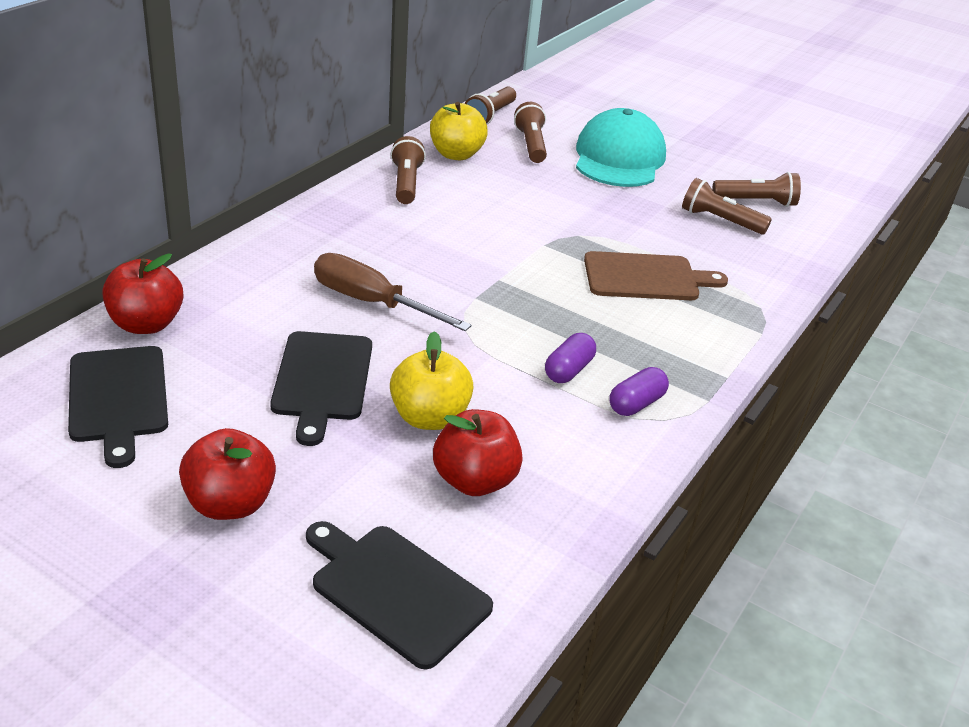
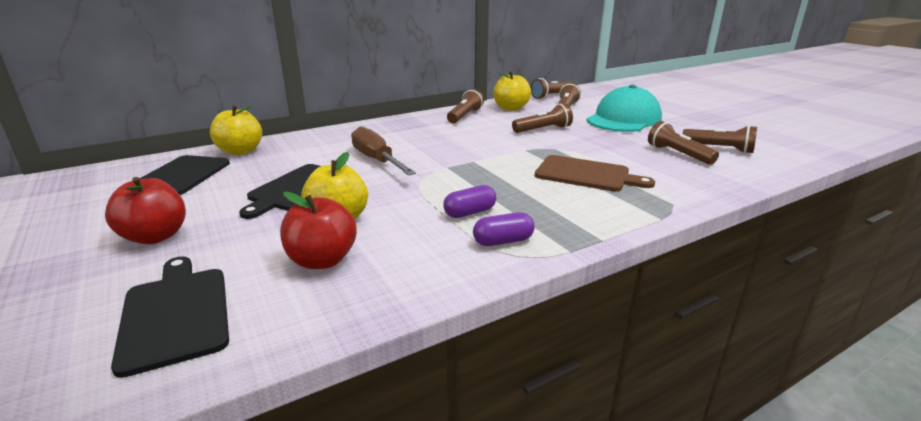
camera: 30 degrees right, 10 degrees down
red apple [103,253,183,334] -> yellow apple [210,105,262,155]
none -> brown flashlight [512,103,573,133]

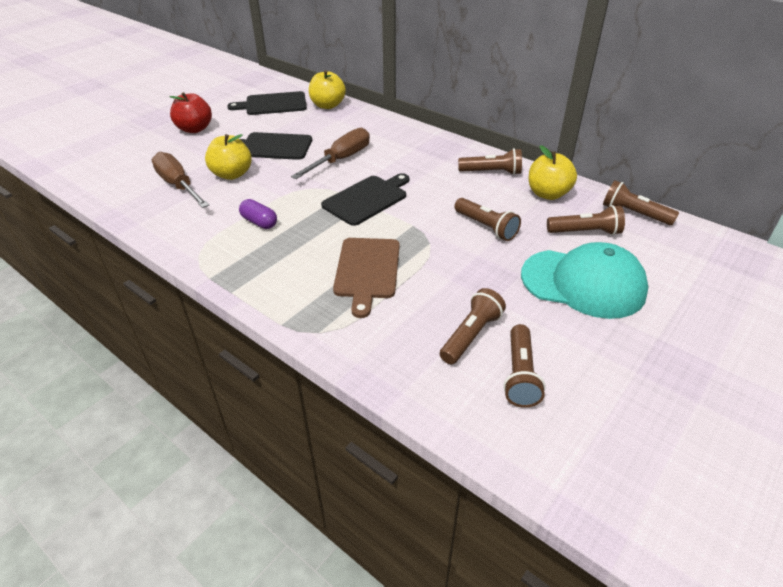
camera: 70 degrees right, 15 degrees up
black cutting board [111,256,229,378] -> black cutting board moved to [321,173,409,226]
red apple [280,192,357,269] -> brown screwdriver [152,152,209,208]
purple capsule [473,212,535,246] -> none

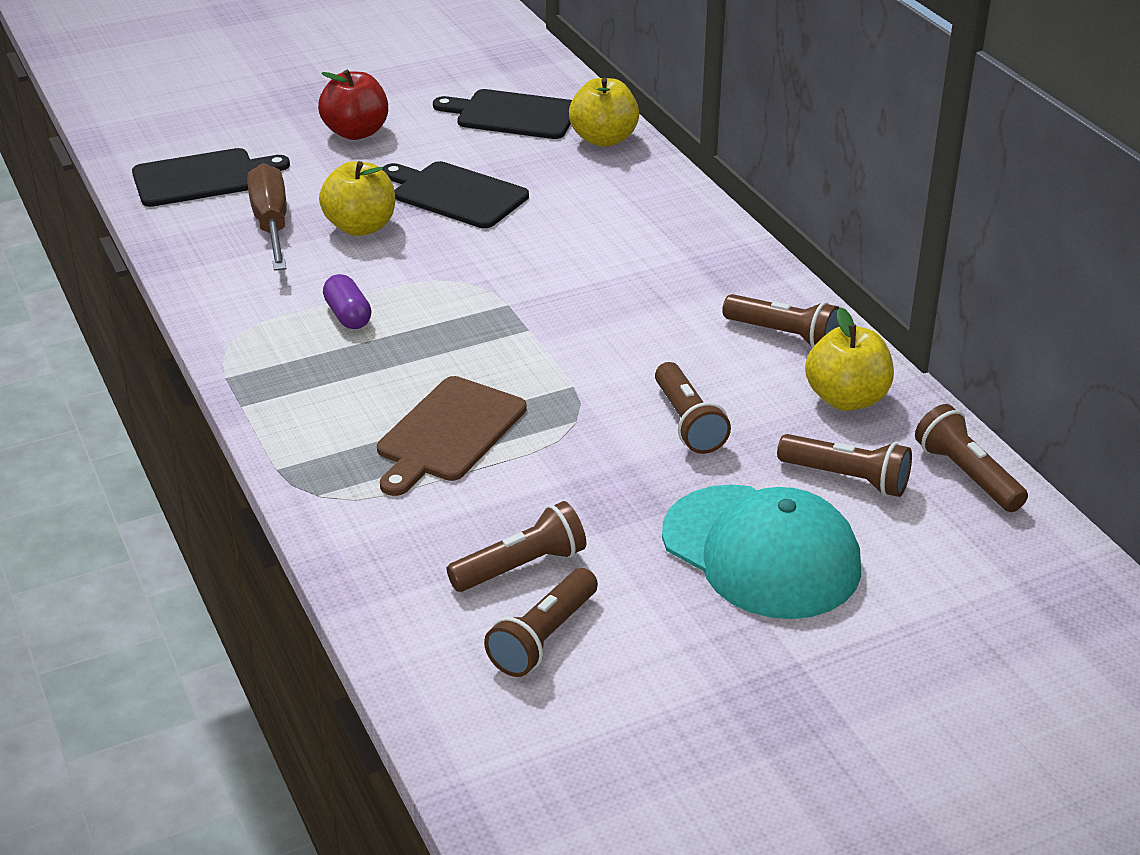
camera: 25 degrees right, 5 degrees down
brown screwdriver [291,128,370,179] -> none
black cutting board [321,173,409,226] -> black cutting board moved to [132,148,290,207]

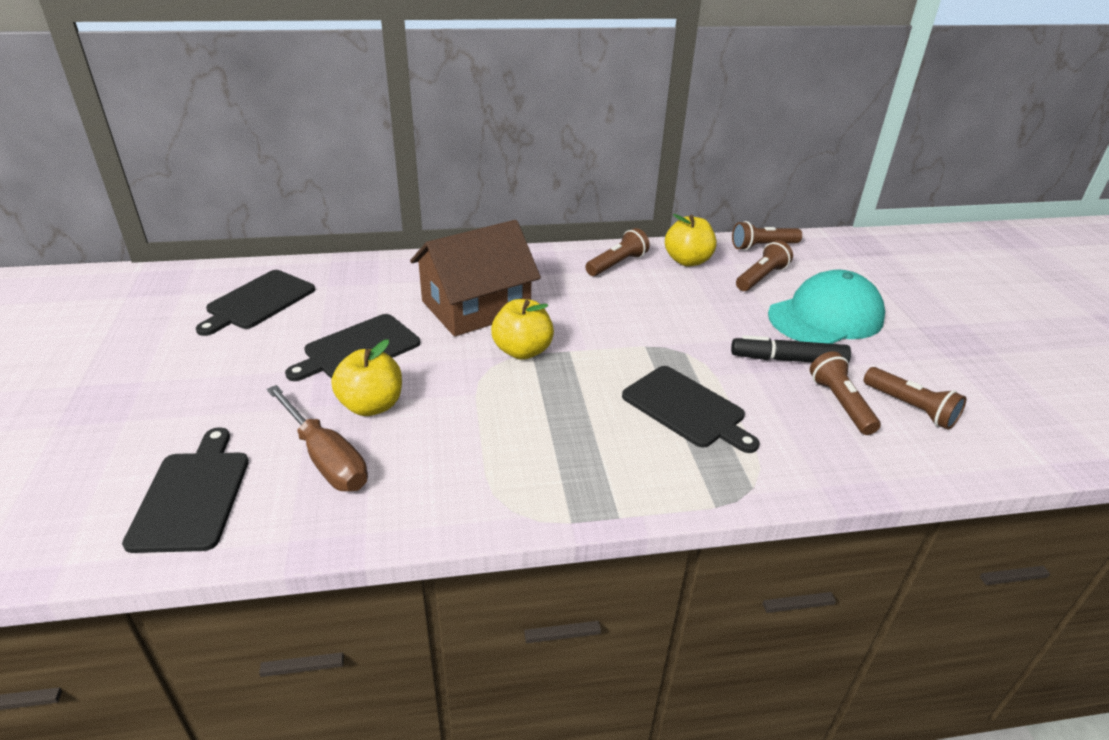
camera: 75 degrees left, 0 degrees up
brown screwdriver [247,163,287,271] -> brown screwdriver turned 135 degrees counterclockwise [267,385,368,491]
red apple [318,70,388,140] -> none
purple capsule [323,274,372,329] -> none
brown cutting board [377,376,527,496] -> black cutting board [622,366,760,453]
yellow apple [569,77,639,147] -> yellow apple moved to [491,299,554,360]
brown flashlight [655,362,731,454] -> none
none -> brown house [410,220,541,337]
none -> black marker [731,335,851,363]

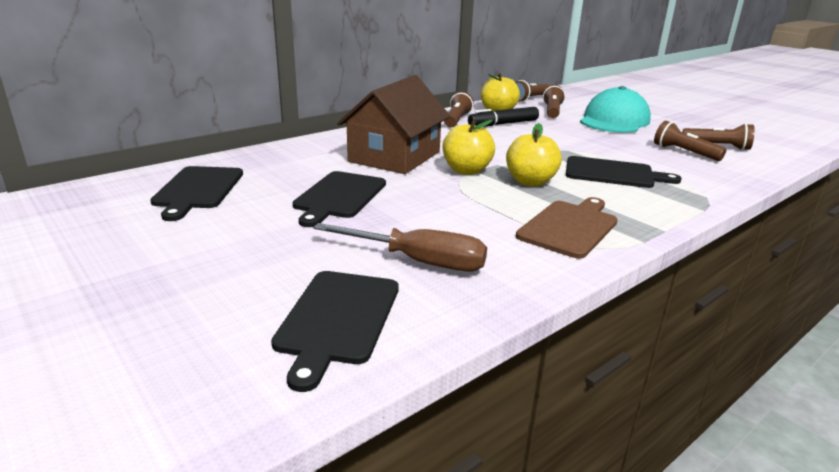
camera: 30 degrees left, 10 degrees down
black cutting board [122,427,249,553] -> black cutting board turned 135 degrees counterclockwise [271,271,399,392]
yellow apple [331,339,402,416] -> yellow apple moved to [506,123,562,187]
black marker [731,335,851,363] -> black marker moved to [468,107,539,126]
none -> brown cutting board [516,197,618,259]

